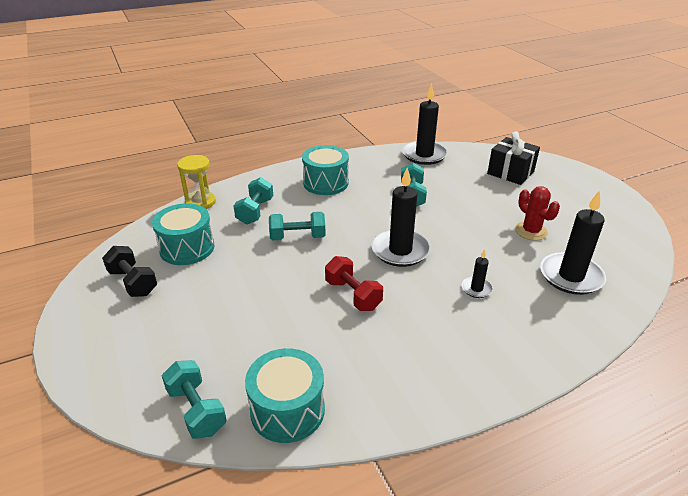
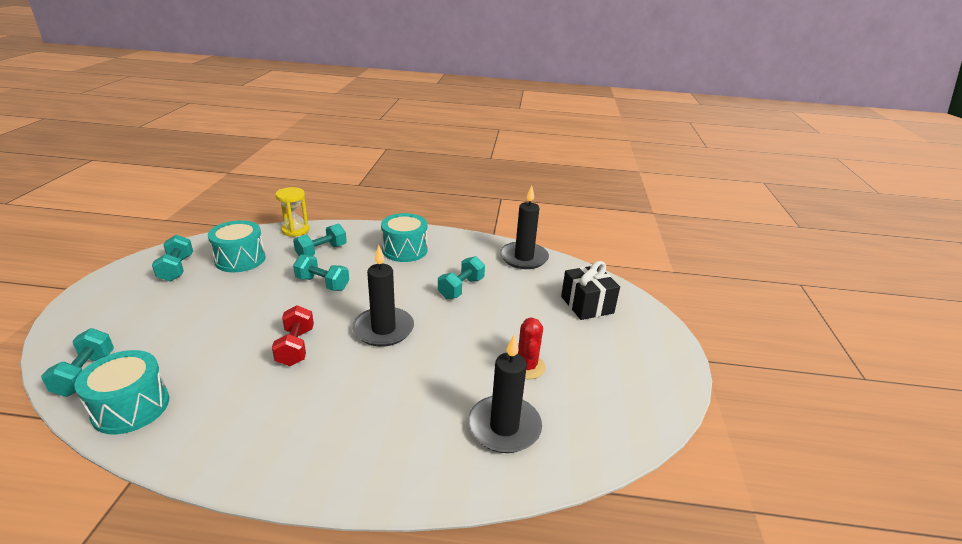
camera: 30 degrees right, 5 degrees down
black dumbbell [102,246,157,297] -> turquoise dumbbell [152,235,193,282]
black candle [461,249,493,298] -> none

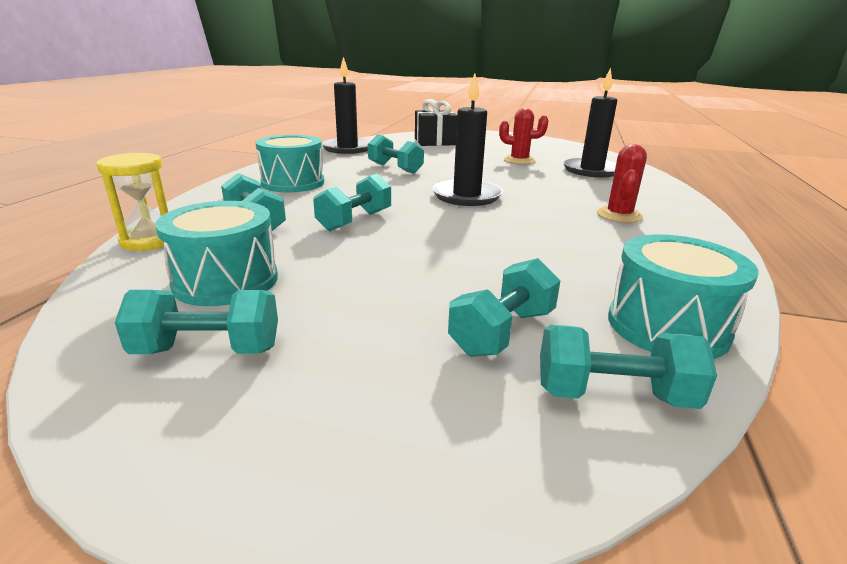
camera: 80 degrees left, 5 degrees down
red dumbbell [272,305,314,366] -> none
none -> turquoise dumbbell [448,258,561,357]
none -> red cactus [597,144,647,223]

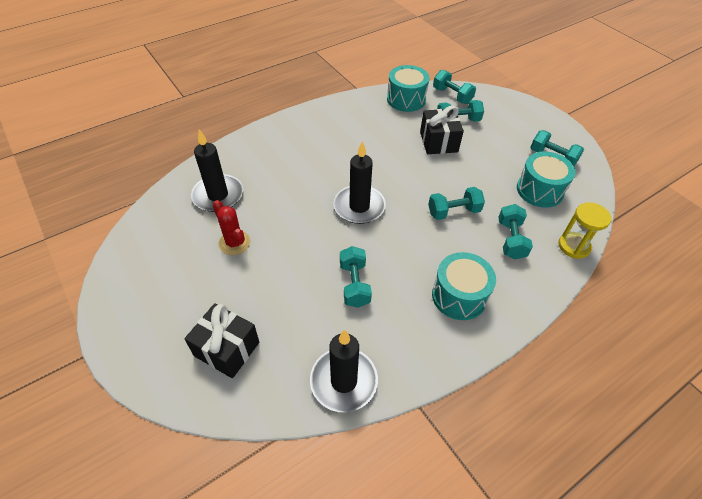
camera: 140 degrees left, 25 degrees up
red cactus [597,144,647,223] -> none
none -> black gift [420,106,464,154]

